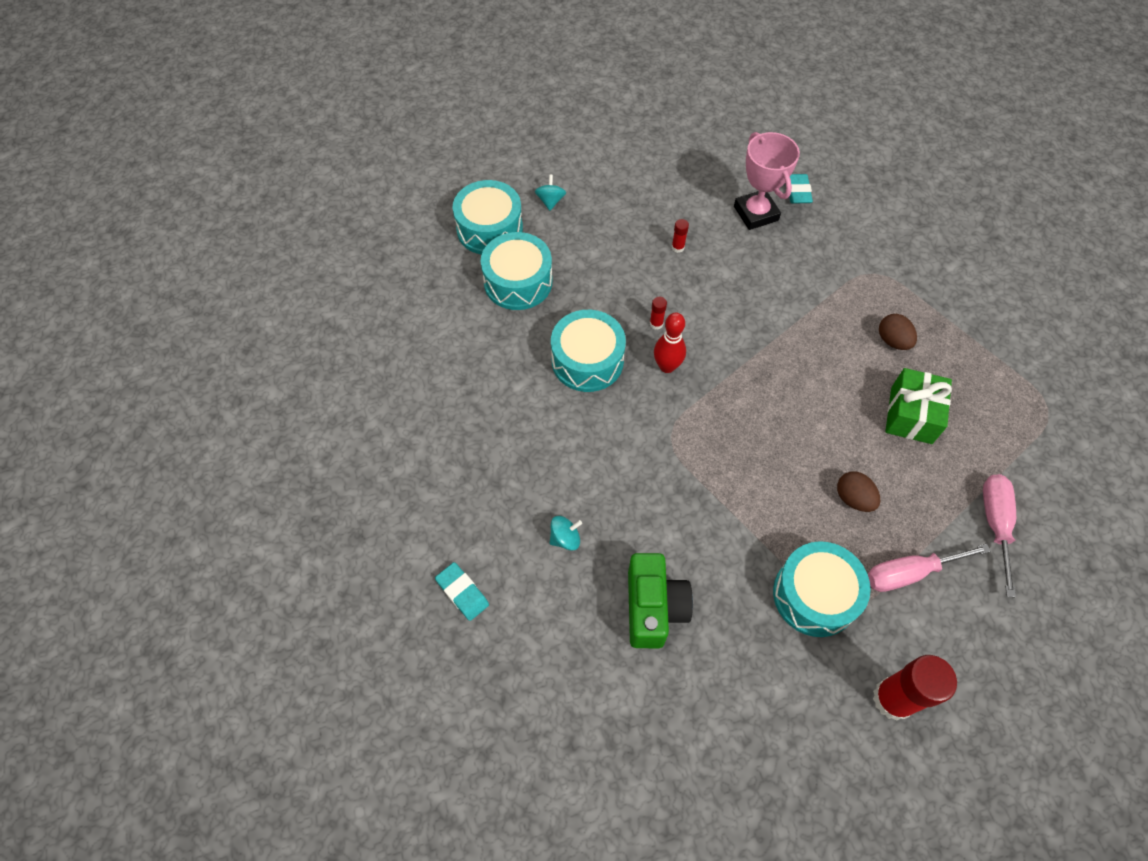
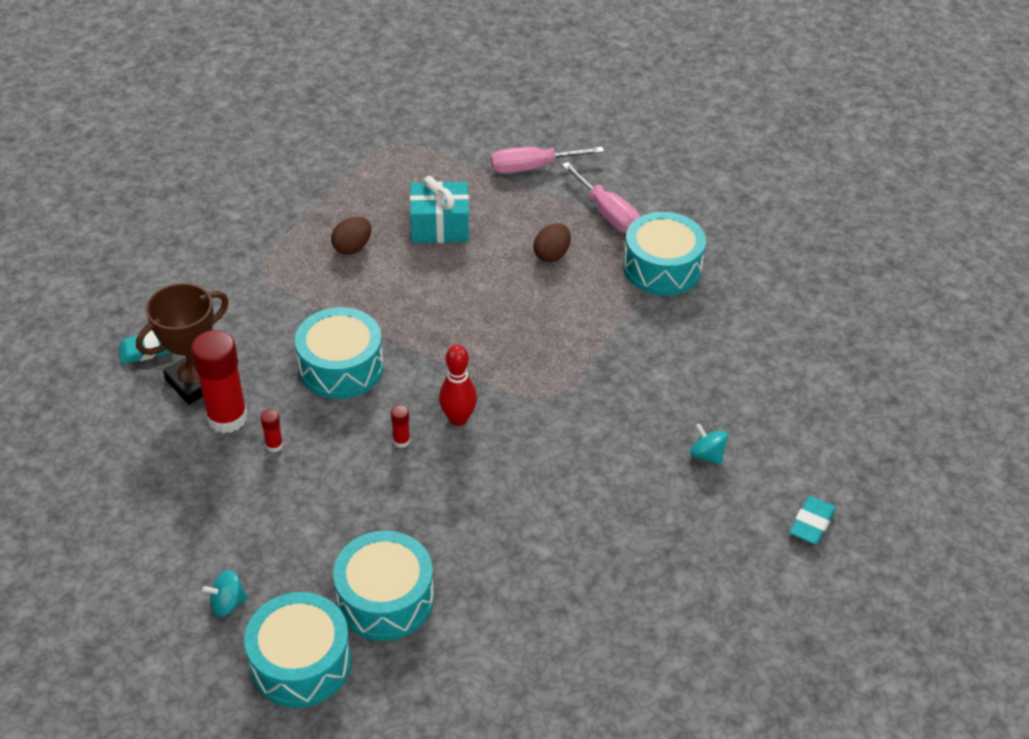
camera: 110 degrees left, 15 degrees down
turquoise drum [551,310,626,392] -> turquoise drum moved to [295,307,384,399]
green camera [628,553,693,648] -> none
pink trophy [734,132,800,230] -> brown trophy [136,283,229,405]
red glue stick [873,655,957,721] -> red glue stick moved to [191,330,248,433]
green gift [885,368,952,444] -> turquoise gift [410,176,469,243]

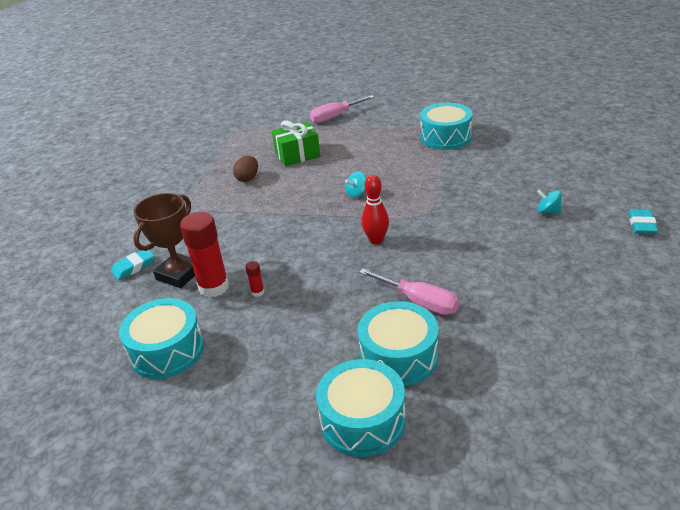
camera: 15 degrees left, 10 degrees down
turquoise spinning top [202,570,248,617] -> turquoise spinning top moved to [345,172,366,198]
turquoise drum [295,307,384,399] -> turquoise drum moved to [119,298,204,379]
red glue stick [391,405,410,448] -> none
turquoise gift [410,176,469,243] -> green gift [272,120,320,166]
brown egg [533,223,571,262] -> none
pink screwdriver [562,162,640,233] -> pink screwdriver moved to [359,268,459,315]

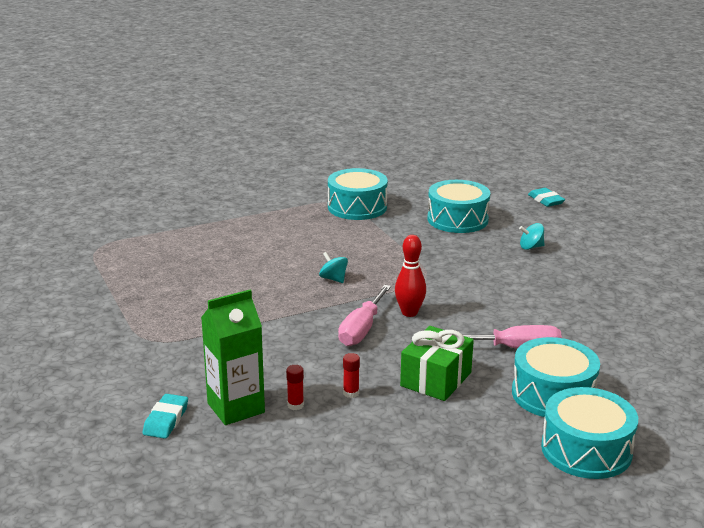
camera: 40 degrees left, 10 degrees down
turquoise drum [119,298,204,379] -> turquoise drum moved to [428,180,490,233]
brown trophy [133,193,195,288] -> green carton [201,290,265,425]
red glue stick [180,212,229,298] -> red glue stick [286,365,304,410], size x0.42
brown egg [233,156,258,182] -> none
green gift [272,120,320,166] -> green gift moved to [400,326,474,401]
pink screwdriver [310,95,374,123] -> pink screwdriver moved to [338,285,391,346]
turquoise spinning top [345,172,366,198] -> turquoise spinning top turned 120 degrees clockwise [319,252,348,283]
turquoise eraser [628,209,658,234] -> turquoise eraser moved to [528,188,565,207]

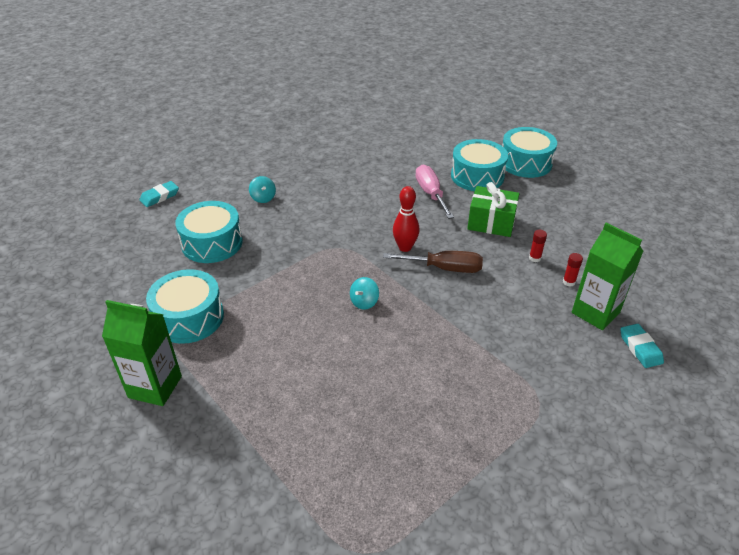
camera: 105 degrees left, 15 degrees up
turquoise eraser [143,394,188,439] -> turquoise eraser turned 75 degrees clockwise [620,324,664,368]
pink screwdriver [338,285,391,346] -> brown screwdriver [383,251,483,273]
none -> green carton [102,300,182,406]

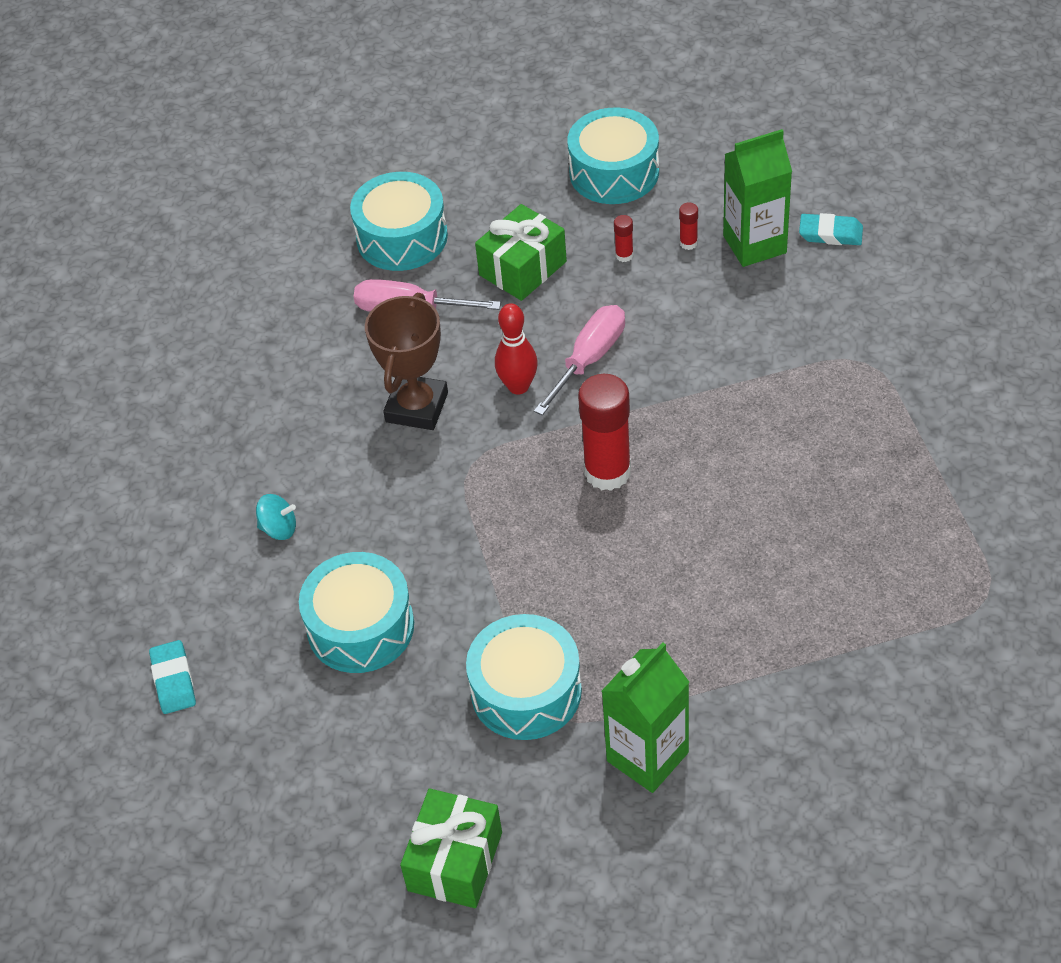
camera: 60 degrees left, 10 degrees up
turquoise spinning top [350,277,379,310] -> red glue stick [578,374,631,491]
brown screwdriver [383,251,483,273] -> pink screwdriver [534,305,625,415]
turquoise drum [502,127,557,178] -> turquoise drum moved to [567,108,659,204]
none -> brown trophy [365,293,448,430]
none -> green gift [400,788,502,908]

